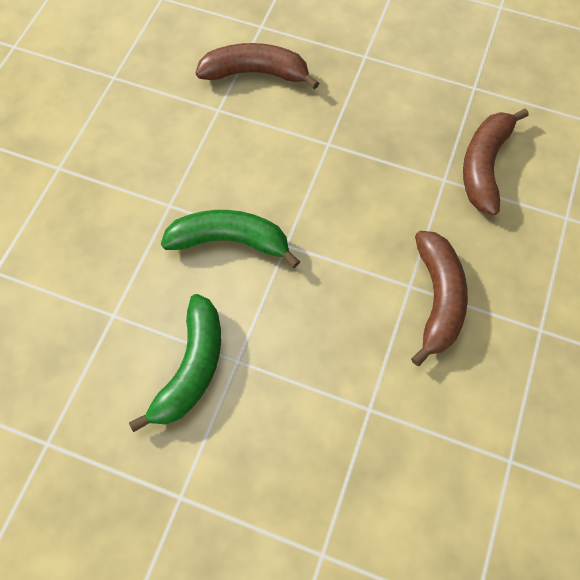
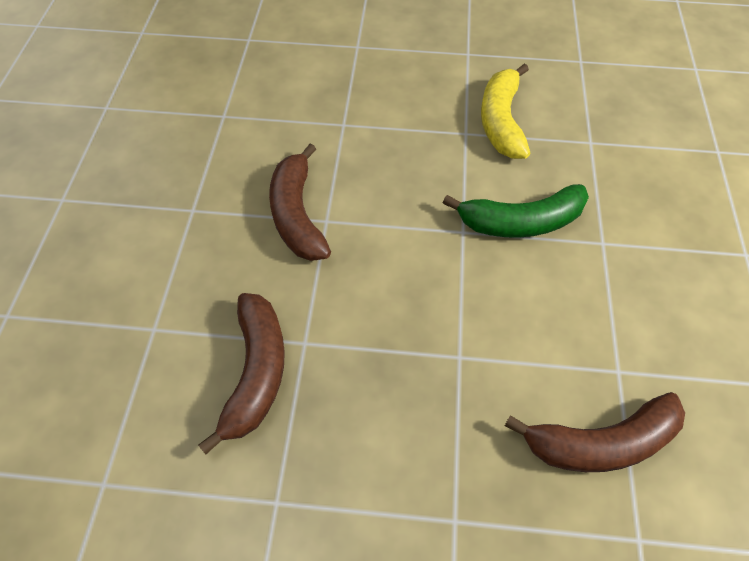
camera: 165 degrees right, 10 degrees down
green banana [129,294,221,432] -> yellow banana [481,64,530,159]

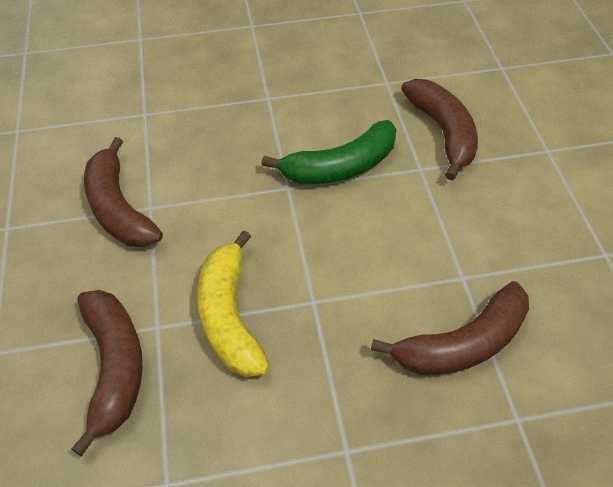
camera: 15 degrees left, 5 degrees down
yellow banana [481,64,530,159] -> yellow banana moved to [197,230,270,377]
none -> brown banana [401,79,478,180]

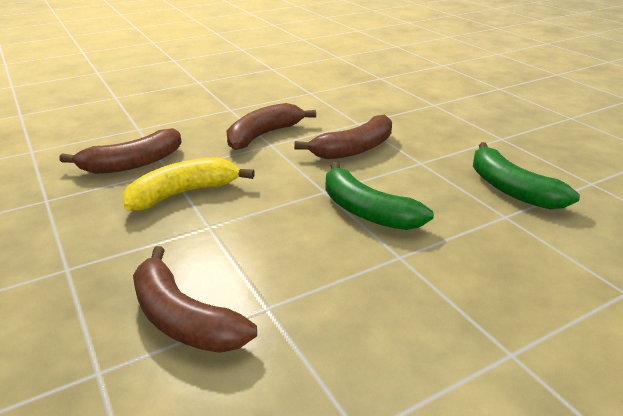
camera: 70 degrees right, 20 degrees down
brown banana [401,79,478,180] -> brown banana moved to [294,115,392,159]
none -> green banana [473,142,580,209]

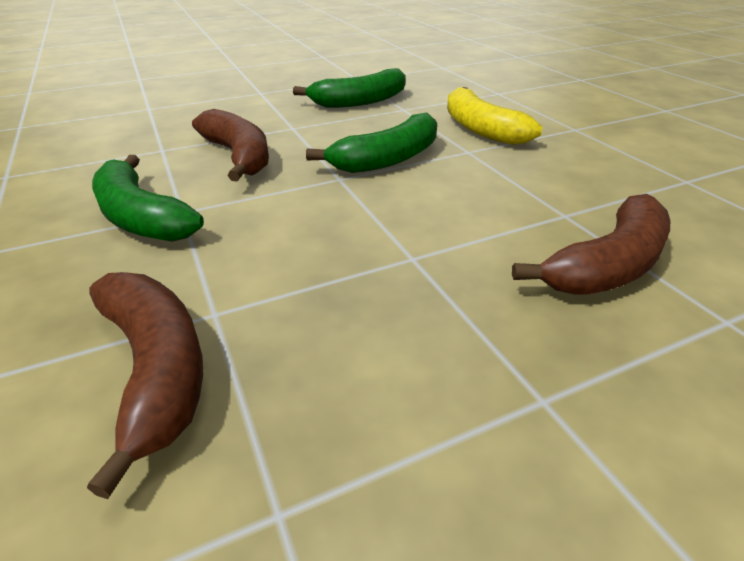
camera: 85 degrees left, 5 degrees up
yellow banana [122,157,255,211] -> yellow banana moved to [447,87,542,145]
brown banana [226,103,316,150] -> green banana [92,155,204,242]

